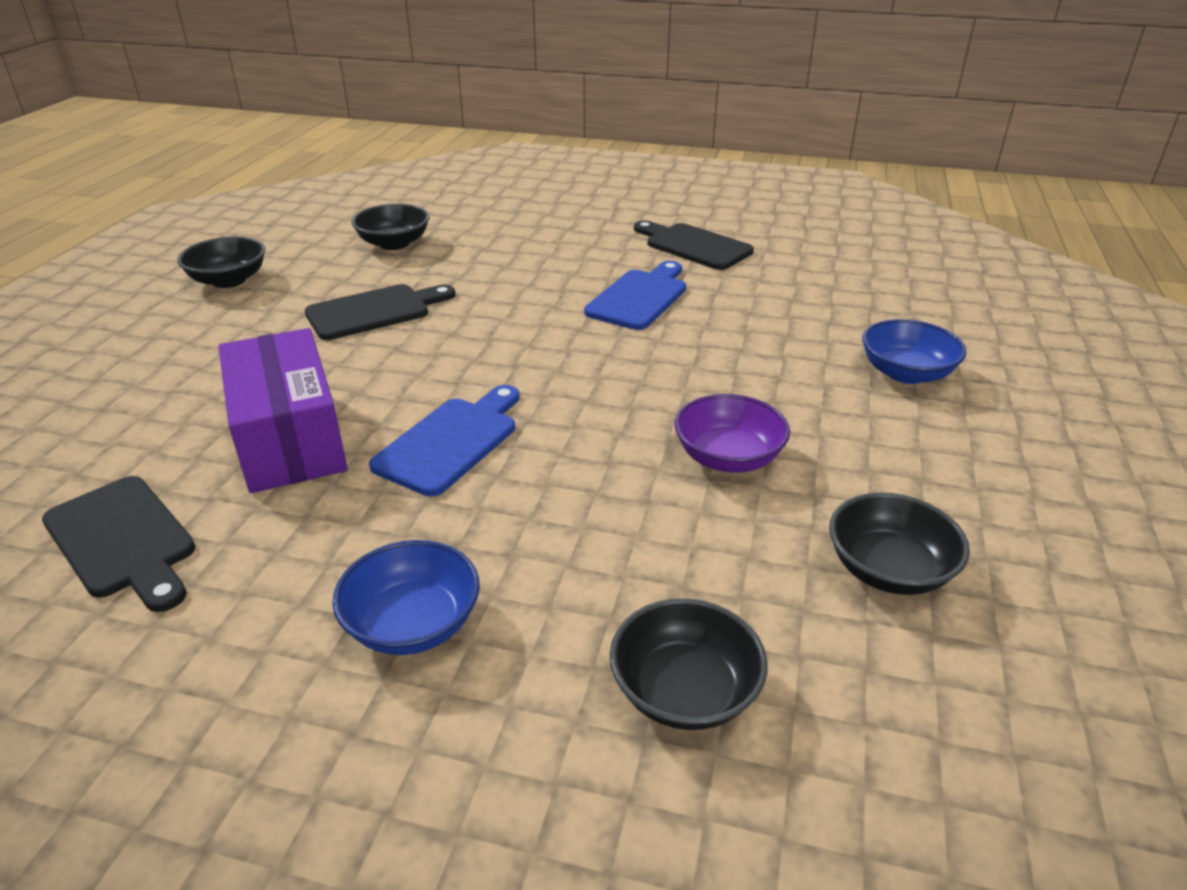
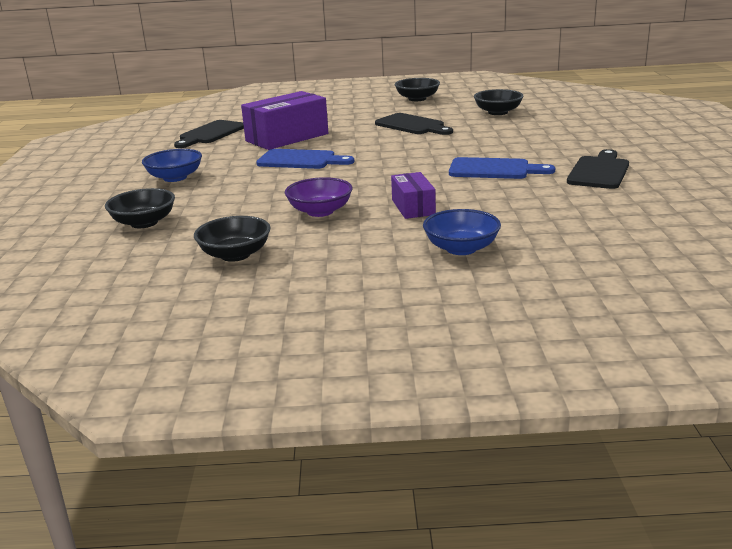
camera: 75 degrees right, 10 degrees down
none -> purple box [391,172,436,219]

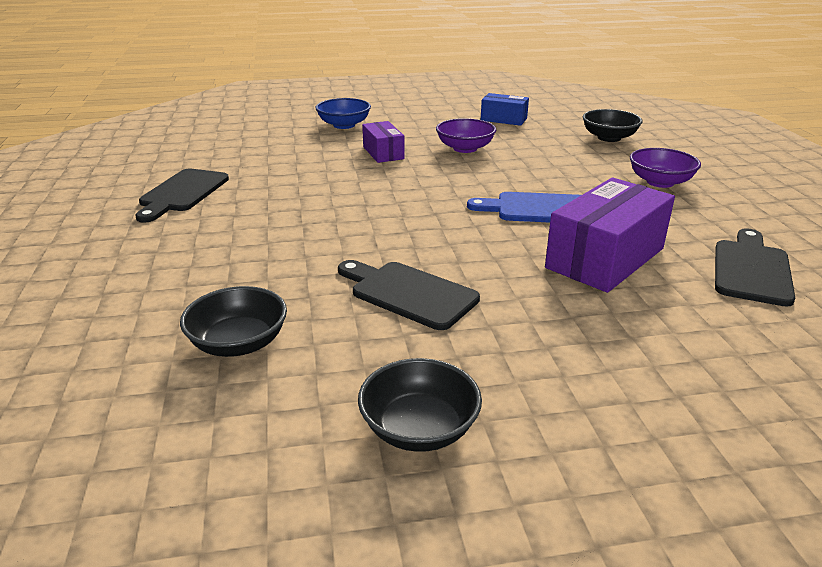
camera: 170 degrees right, 5 degrees up
blue bowl [142,149,202,182] -> purple bowl [630,148,701,188]
black bowl [194,216,271,262] -> blue box [481,93,529,126]
blue cutting board [449,157,555,179] -> none

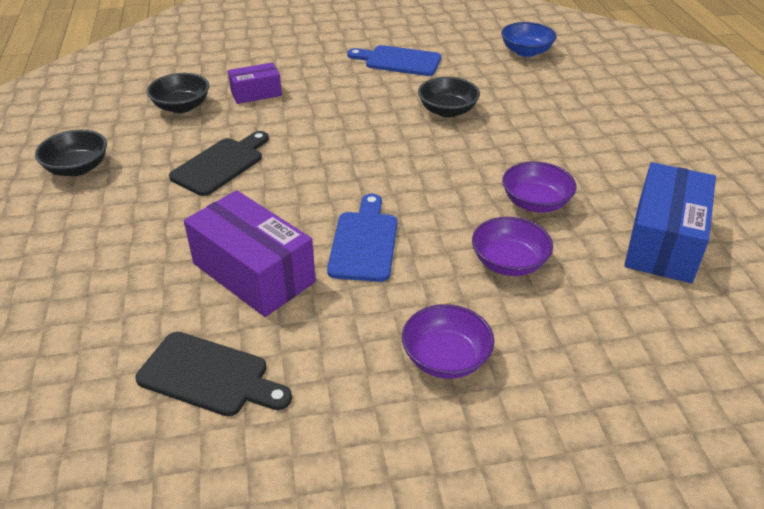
camera: 90 degrees right, 10 degrees up
black cutting board [135,169,229,223] -> blue cutting board [347,45,441,76]
blue bowl [315,98,371,129] -> blue bowl moved to [501,22,557,57]
purple box [362,121,405,163] -> purple box moved to [228,62,282,104]
blue box [481,93,529,126] -> blue box [624,162,716,284], size x1.79
black bowl [583,109,643,142] -> black bowl moved to [418,77,480,118]
none -> purple bowl [472,217,553,276]

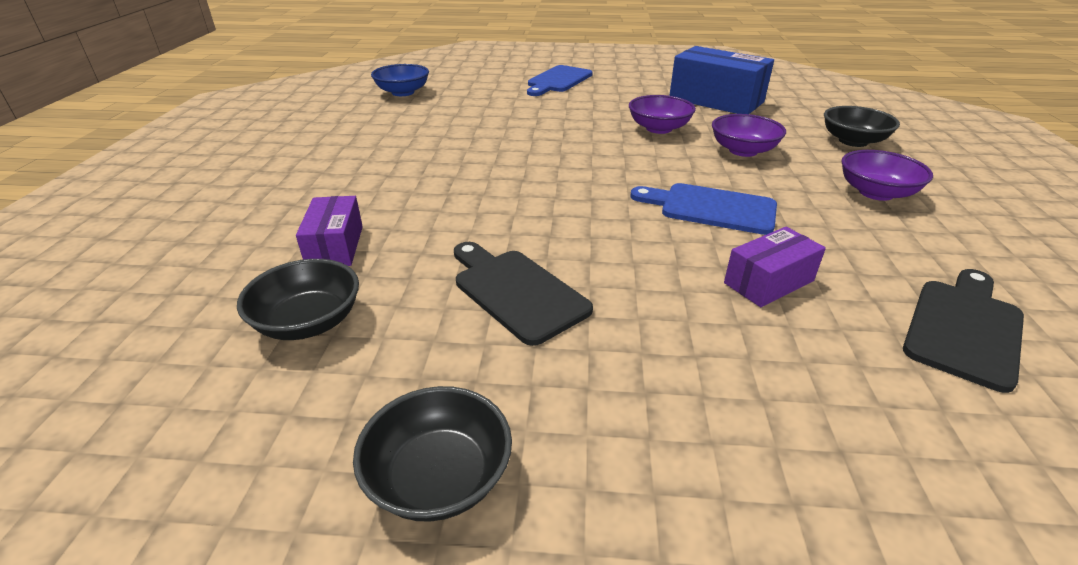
camera: 75 degrees left, 5 degrees down
purple box [184,190,316,317] -> purple box [724,227,826,307], size x0.56
blue cutting board [347,45,441,76] -> blue cutting board moved to [527,65,593,96]
black bowl [418,77,480,118] -> black bowl moved to [824,106,900,147]

